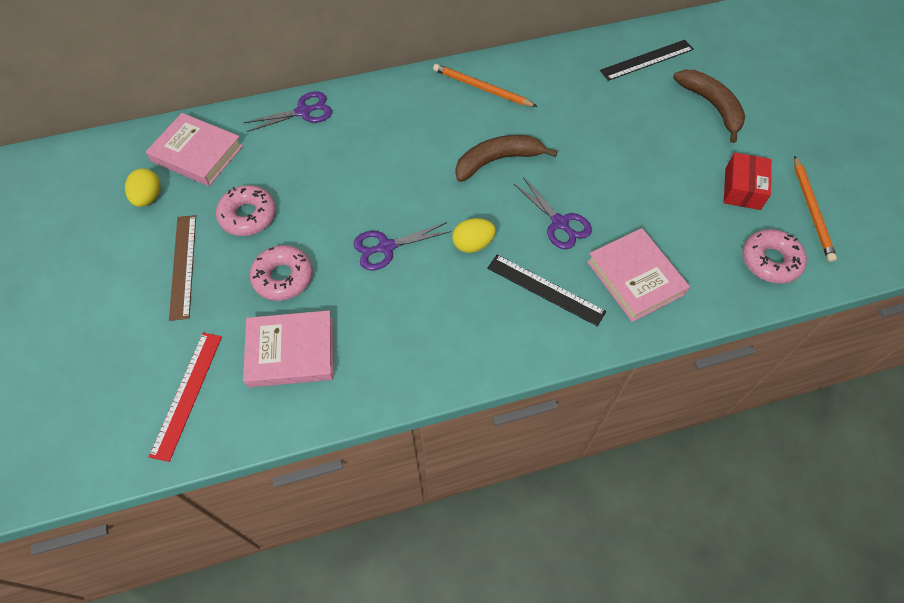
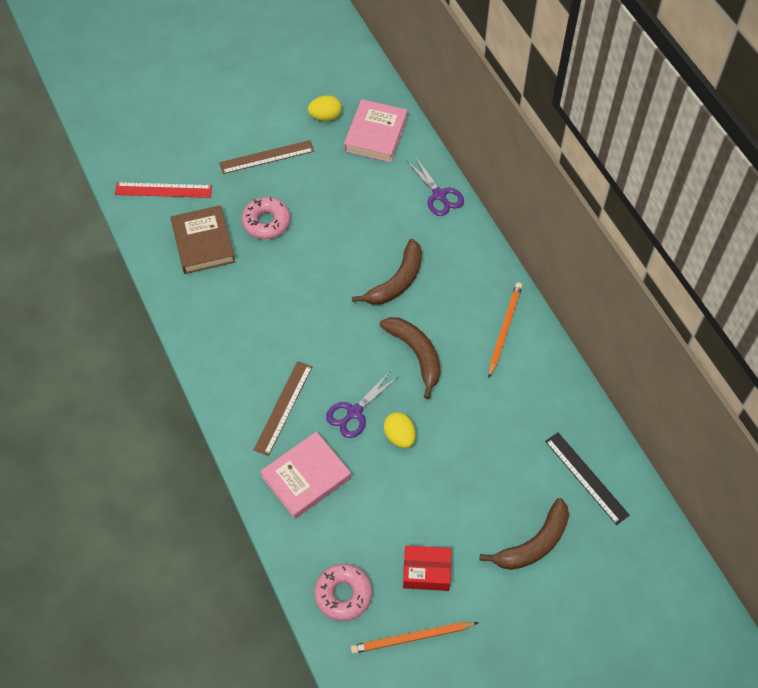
camera: 80 degrees right, 0 degrees up
pink donut [216,185,276,236] -> none
pink book [243,310,334,388] -> brown book [171,205,235,274]
purple scissors [353,222,451,270] -> none
yellow egg [452,218,496,253] -> yellow egg moved to [384,412,416,448]
black ruler [487,255,606,327] -> brown ruler [253,361,312,456]
none -> brown banana [352,239,422,305]

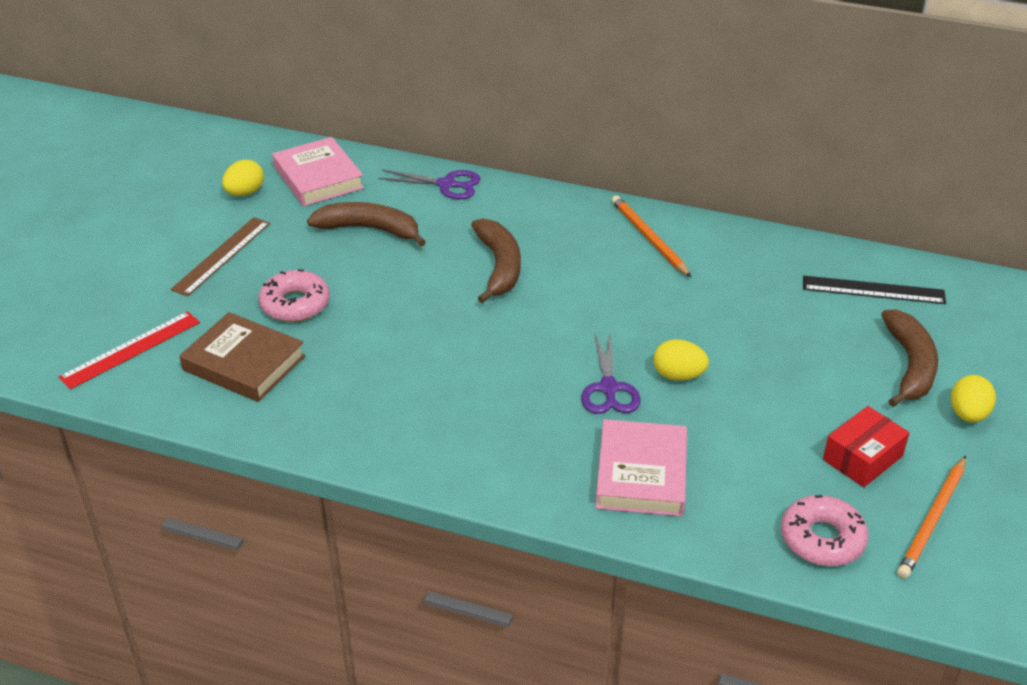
camera: 45 degrees left, 20 degrees down
brown ruler [253,361,312,456] -> none
brown banana [379,317,441,399] -> brown banana moved to [307,202,426,246]
none -> yellow egg [951,375,996,423]

